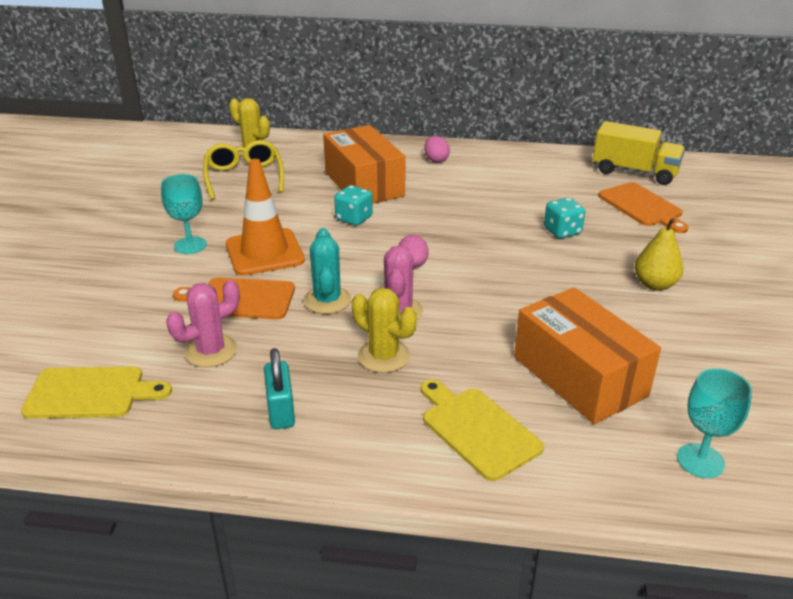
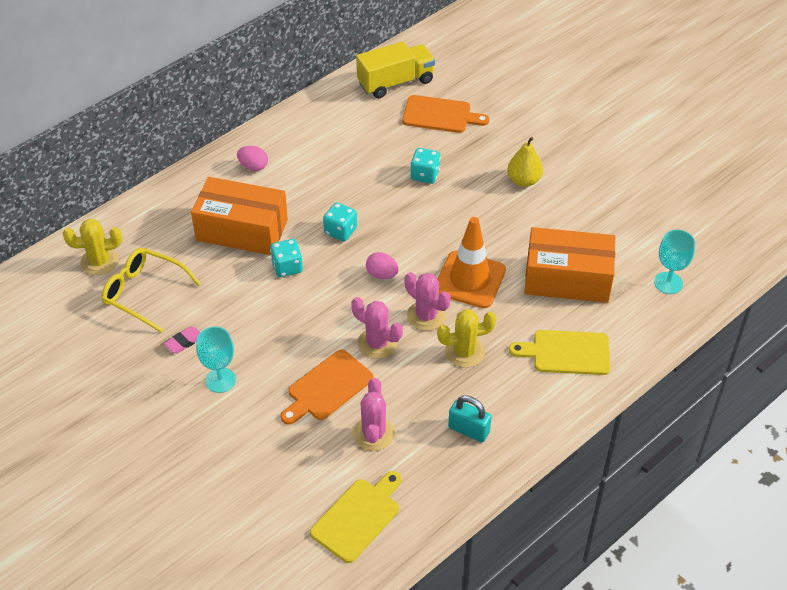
camera: 50 degrees left, 15 degrees up
orange traffic cone [226,159,305,276] -> orange traffic cone moved to [437,217,506,308]
turquoise cactus [303,228,351,314] -> pink cactus [351,297,403,359]
none -> pink eraser [164,327,200,353]
none -> turquoise dice [323,202,357,241]

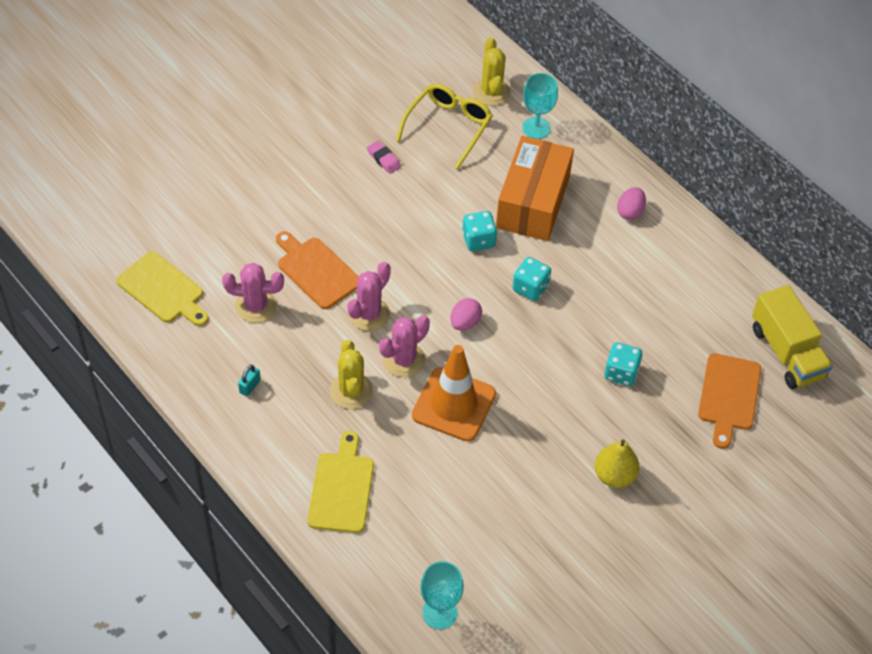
camera: 90 degrees right, 5 degrees up
turquoise goblet [196,327,236,393] -> turquoise goblet moved to [522,73,558,139]
turquoise padlock [448,396,492,442] -> turquoise padlock [238,365,261,396], size x0.59
orange box [524,227,616,303] -> none

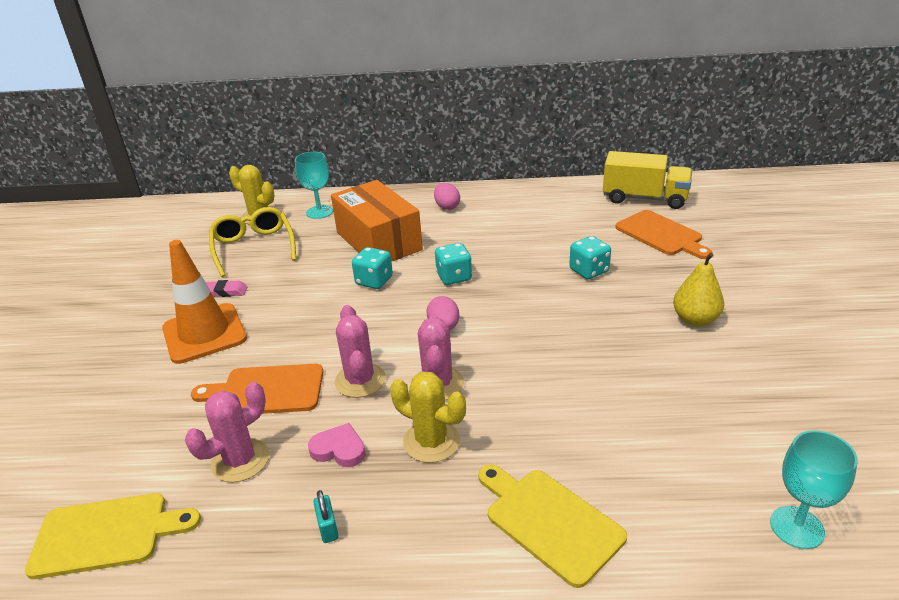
camera: 45 degrees left, 20 degrees down
orange traffic cone [412,345,496,442] -> orange traffic cone moved to [162,240,247,364]
none -> pink heart [308,423,366,467]

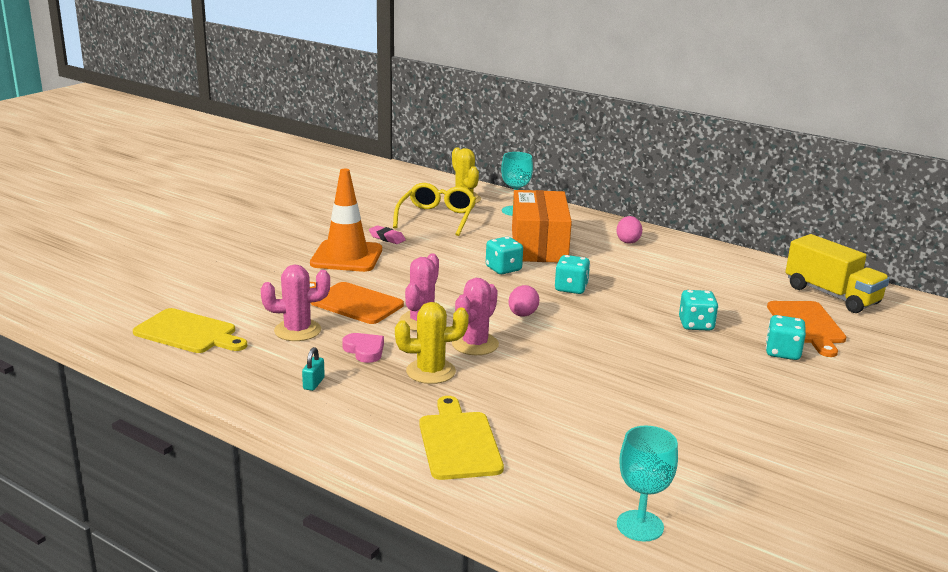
camera: 30 degrees right, 10 degrees down
yellow cactus [390,372,466,463] -> yellow cactus turned 75 degrees counterclockwise [395,302,469,384]
yellow pear [673,253,724,326] -> none
none -> turquoise dice [766,315,806,360]

